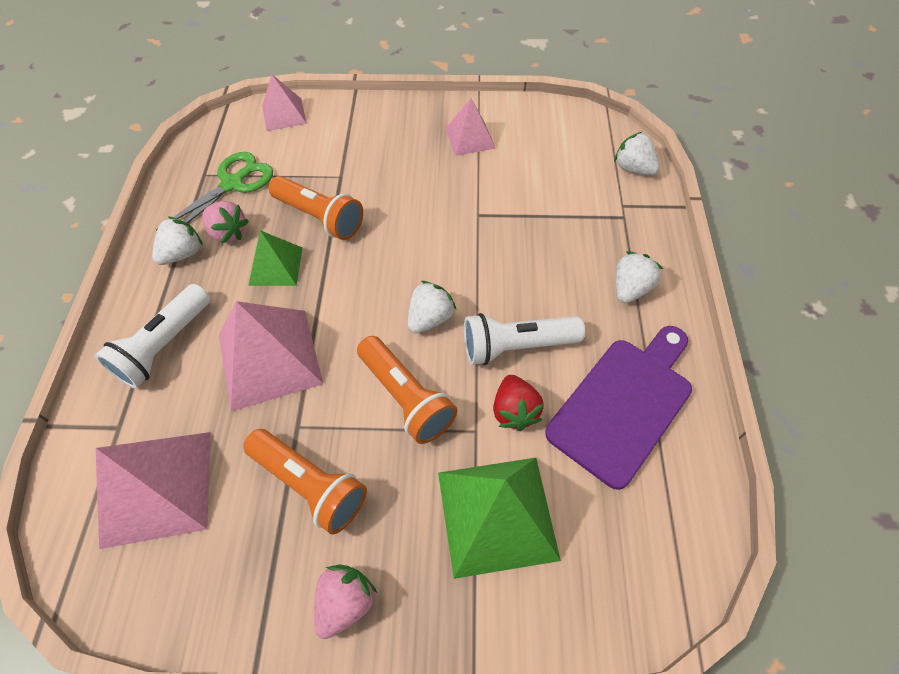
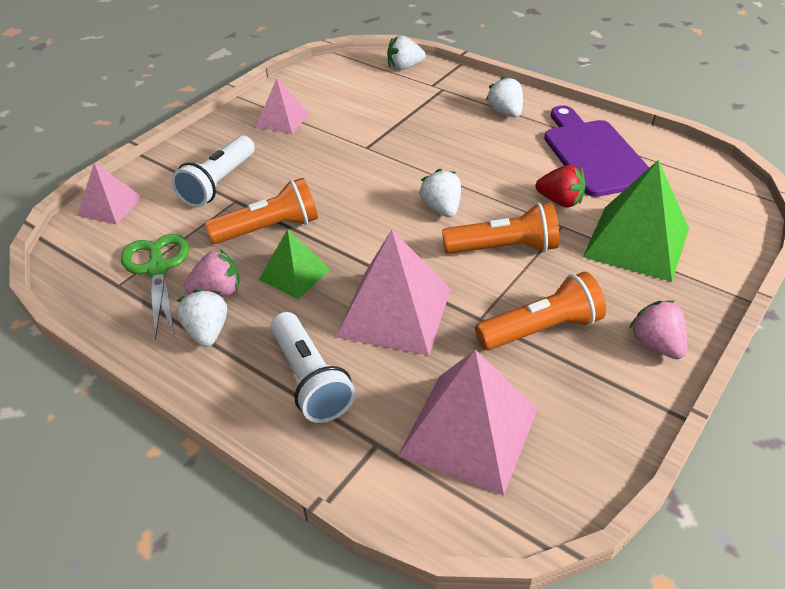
camera: 55 degrees left, 15 degrees down
white flashlight [464,313,585,365] -> white flashlight moved to [171,135,255,207]

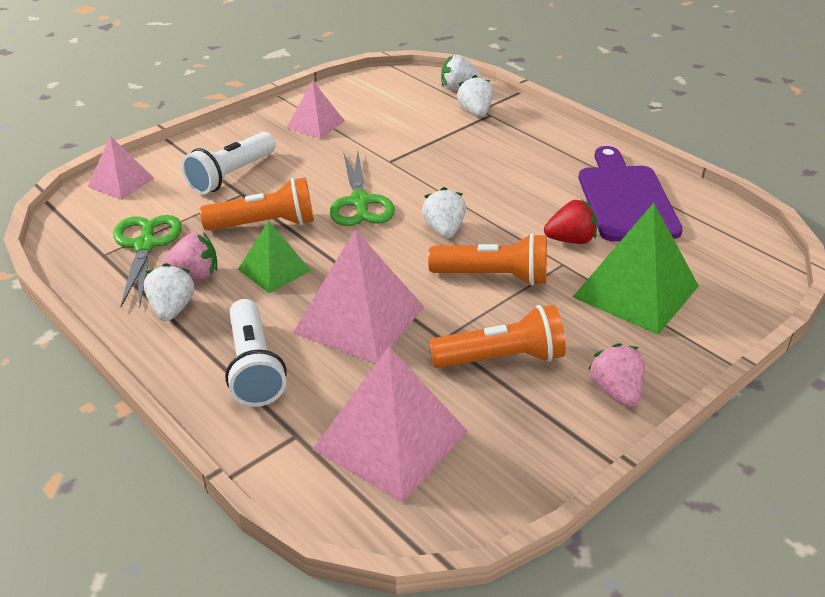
camera: 10 degrees right, 5 degrees down
white strawberry [486,76,523,117] -> white strawberry moved to [457,75,493,117]
red strawberry [536,165,586,208] -> red strawberry turned 45 degrees counterclockwise [544,200,597,244]
none -> green scissors [330,152,395,226]

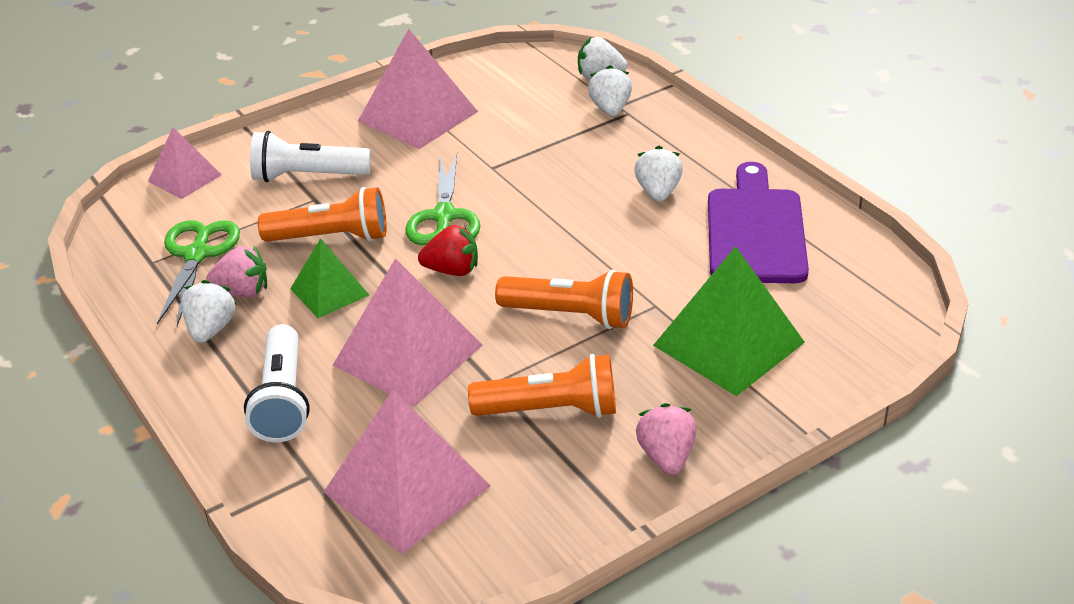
camera: 10 degrees right, 0 degrees up
white flashlight [181,132,276,194] -> white flashlight turned 45 degrees clockwise [250,131,371,182]
pink pyramid [286,80,345,139] -> pink pyramid [358,29,478,149], size x1.72
white strawberry [422,187,466,238] -> white strawberry moved to [634,146,683,202]
red strawberry [544,200,597,244] -> red strawberry moved to [418,224,478,276]

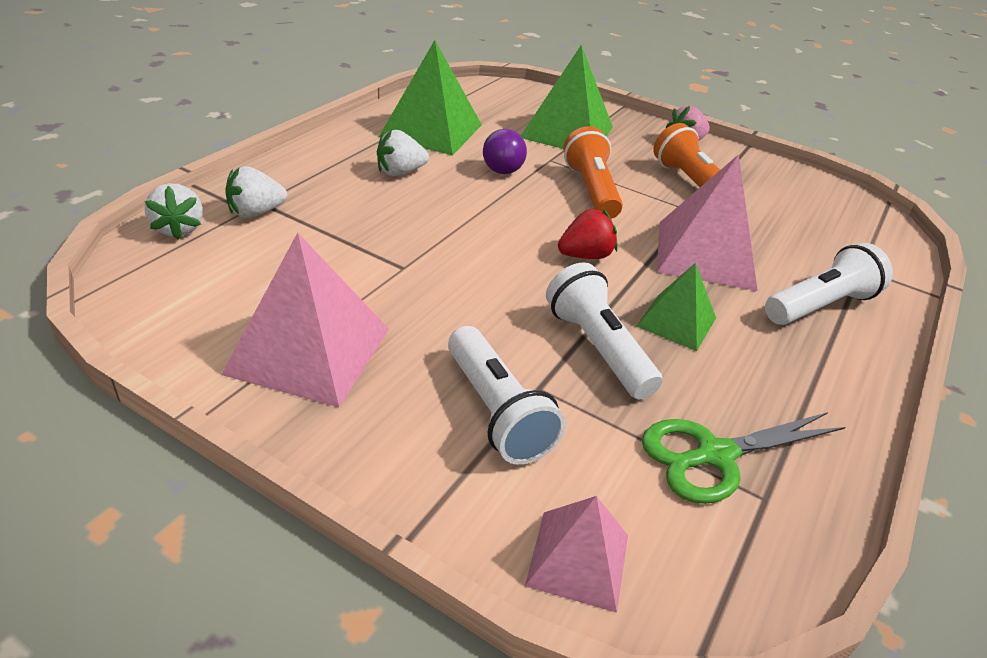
camera: 120 degrees left, 0 degrees up
white strawberry [181,280,237,343] -> none
pink strawberry [206,246,267,298] -> none
orange flashlight [258,187,387,242] -> white flashlight [546,262,663,399]
pink pyramid [324,390,491,554] -> none
green scissors [405,153,480,245] -> none
red strawberry [418,224,478,276] -> red strawberry turned 90 degrees clockwise [558,208,618,259]
purple cutting board [708,162,809,283] -> green pyramid [379,40,482,155]
none -> purple ball [483,129,527,174]

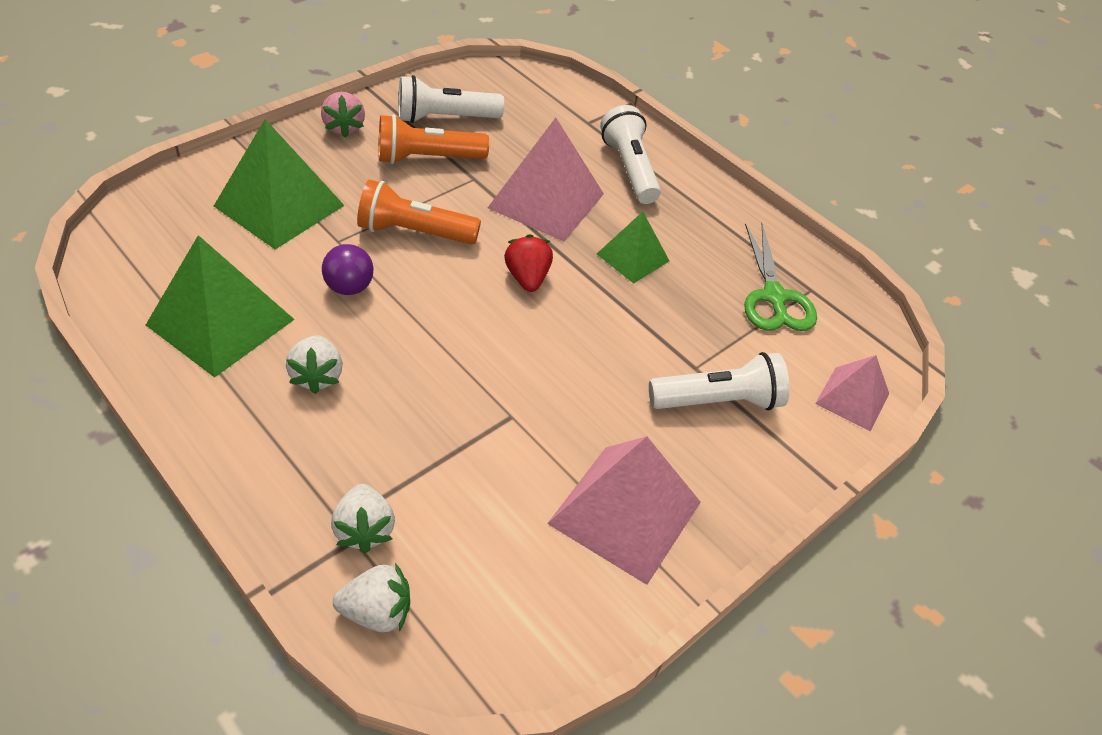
camera: 75 degrees left, 10 degrees up
white flashlight [546,262,663,399] -> white flashlight moved to [398,75,504,123]

